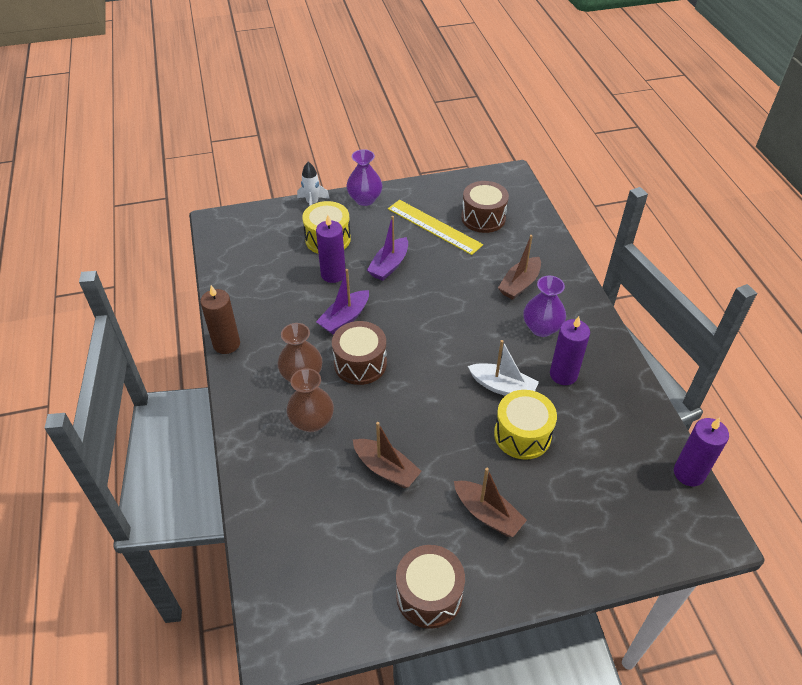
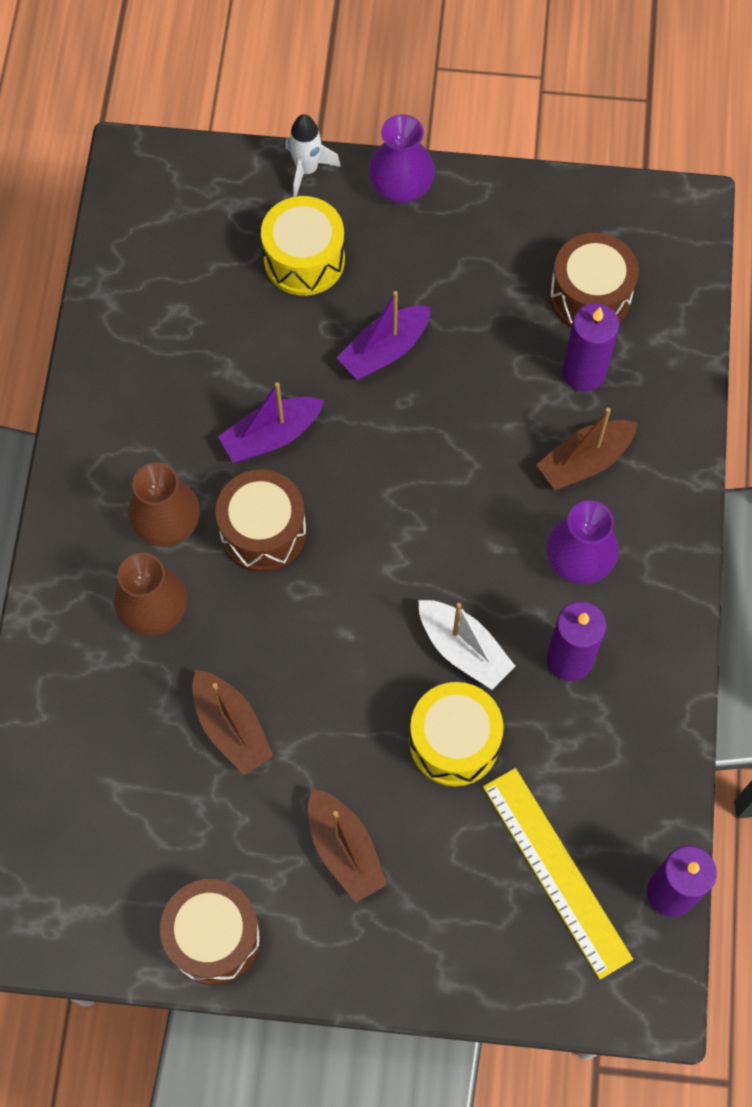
camera: 20 degrees right, 20 degrees up
brown candle [200,285,240,354] -> none
purple candle [316,215,346,283] -> purple candle moved to [562,303,619,392]
yellow ruler [388,200,483,255] -> yellow ruler moved to [483,768,633,979]

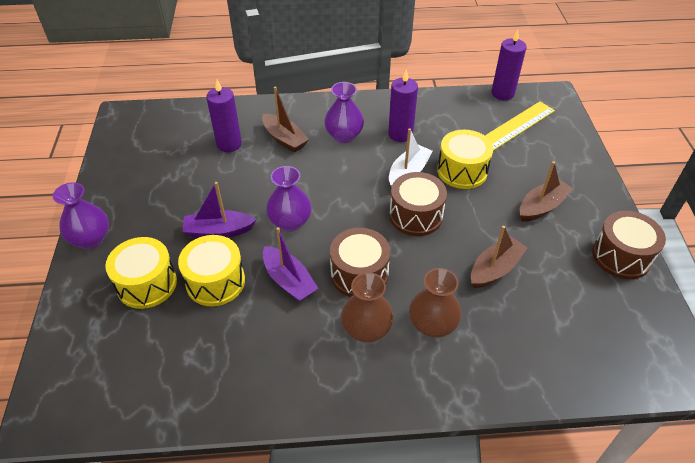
camera: 100 degrees left, 20 degrees down
white rocket [285,114,341,197] -> none
purple boat [337,291,431,380] -> purple boat turned 135 degrees clockwise [182,182,257,238]
brown drum [549,233,639,328] -> brown drum moved to [389,172,447,236]
none -> yellow drum [178,235,245,306]
none -> purple vase [266,166,312,232]

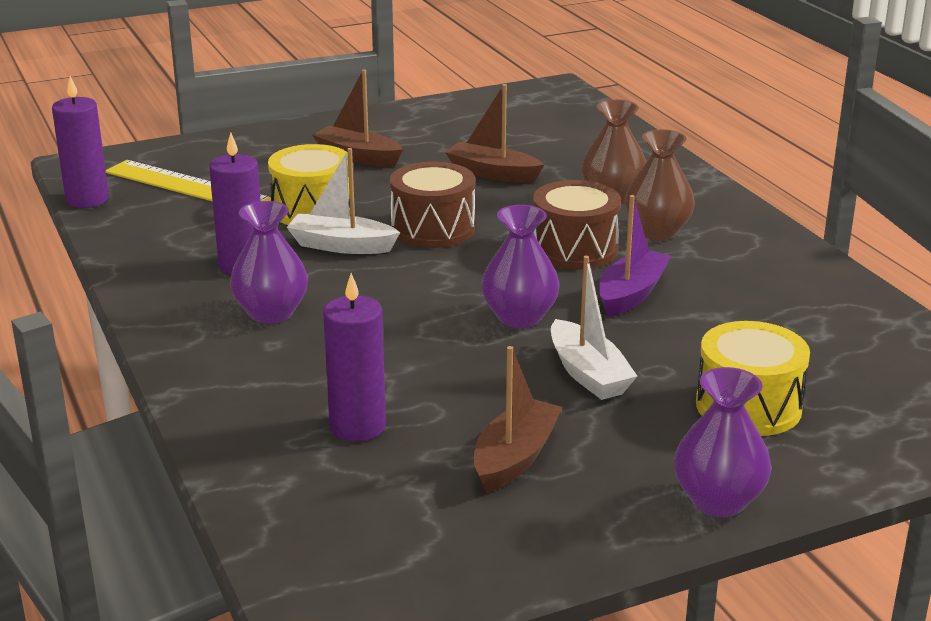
camera: 110 degrees left, 20 degrees down
yellow drum [178,235,245,306] -> none
purple boat [182,182,257,238] -> white boat [551,256,637,400]
brown boat [262,87,309,153] -> brown boat moved to [474,346,562,492]
brown drum [592,211,666,279] -> none

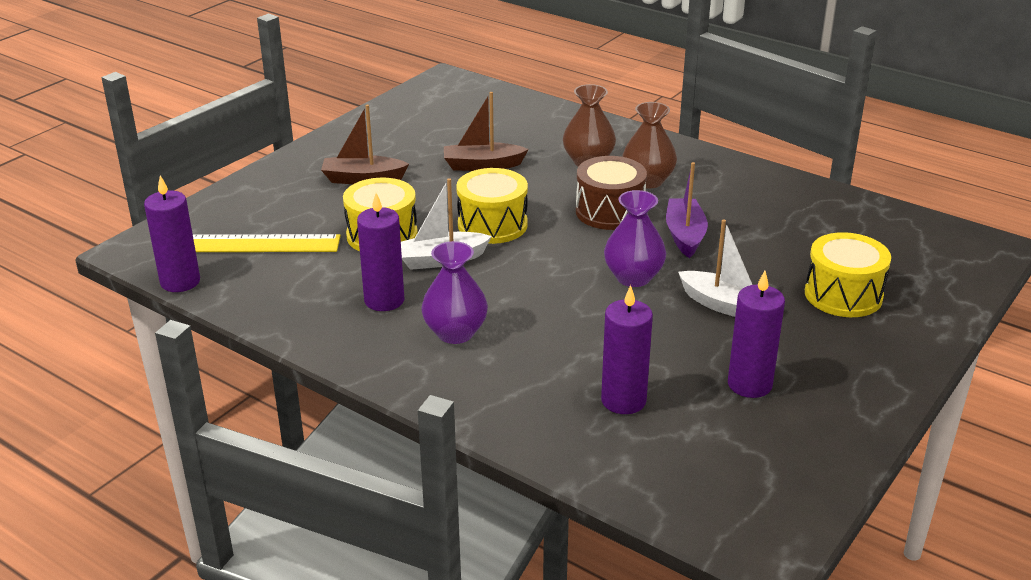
camera: 30 degrees left, 5 degrees up
brown drum [390,162,475,248] -> yellow drum [456,168,528,244]
brown boat [474,346,562,492] -> purple candle [728,271,785,398]
purple vase [674,367,772,517] -> none

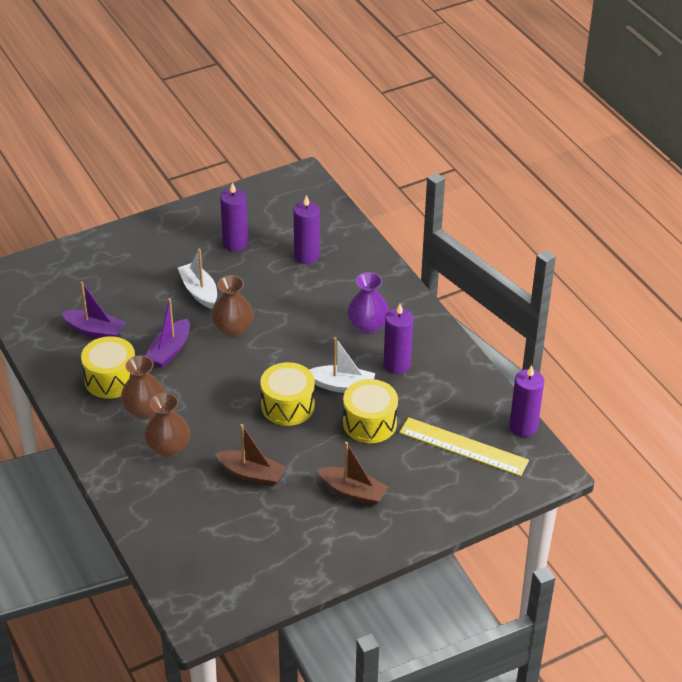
camera: 155 degrees left, 10 degrees up
brown drum [576,156,647,230] -> none
purple vase [604,190,666,287] -> brown vase [211,275,254,338]
yellow drum [805,232,891,317] -> yellow drum moved to [81,336,135,399]
none -> purple boat [61,282,126,338]

